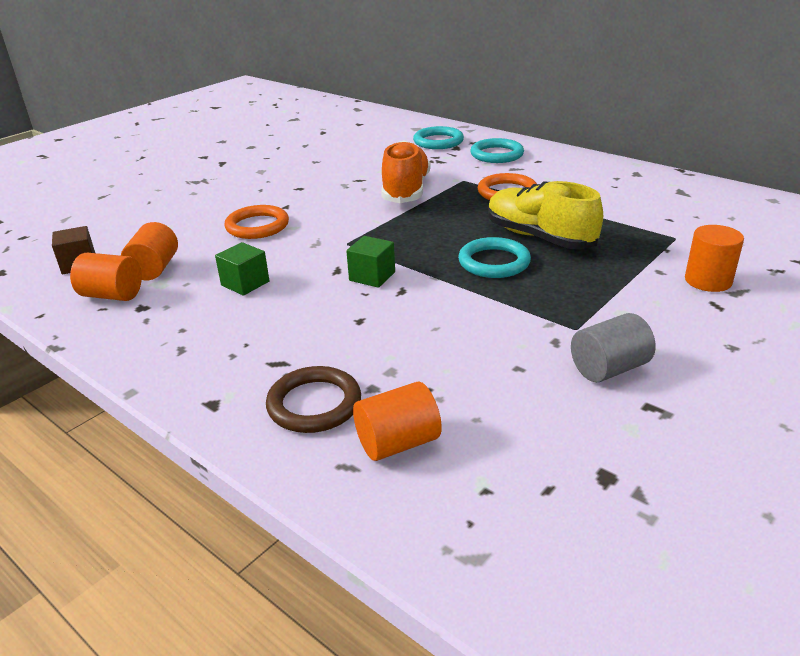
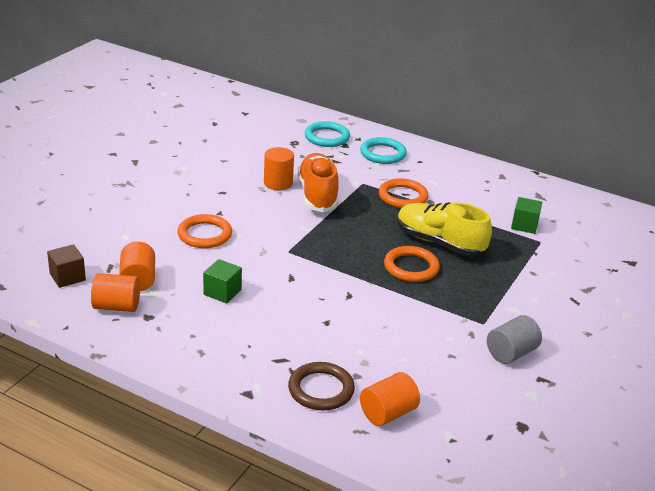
camera: 15 degrees left, 0 degrees up
green cube [346,236,395,288] -> green cube moved to [511,197,542,234]
turquoise ring [458,237,531,278] -> orange ring [384,246,440,282]
orange cylinder [685,225,744,292] -> orange cylinder moved to [264,147,294,190]

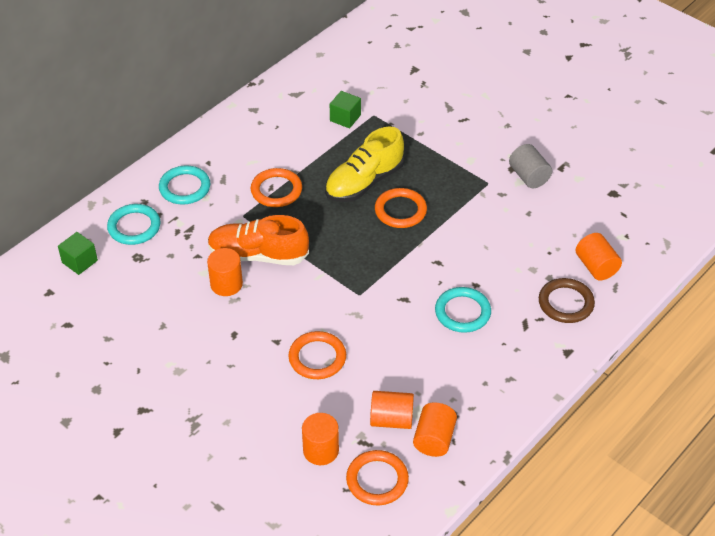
camera: 75 degrees left, 15 degrees up
brown cube [47,244,86,288] -> orange ring [346,450,409,505]
green cube [203,259,242,304] -> green cube moved to [58,232,98,275]
none -> orange cylinder [302,413,339,465]
none -> turquoise ring [435,287,491,333]

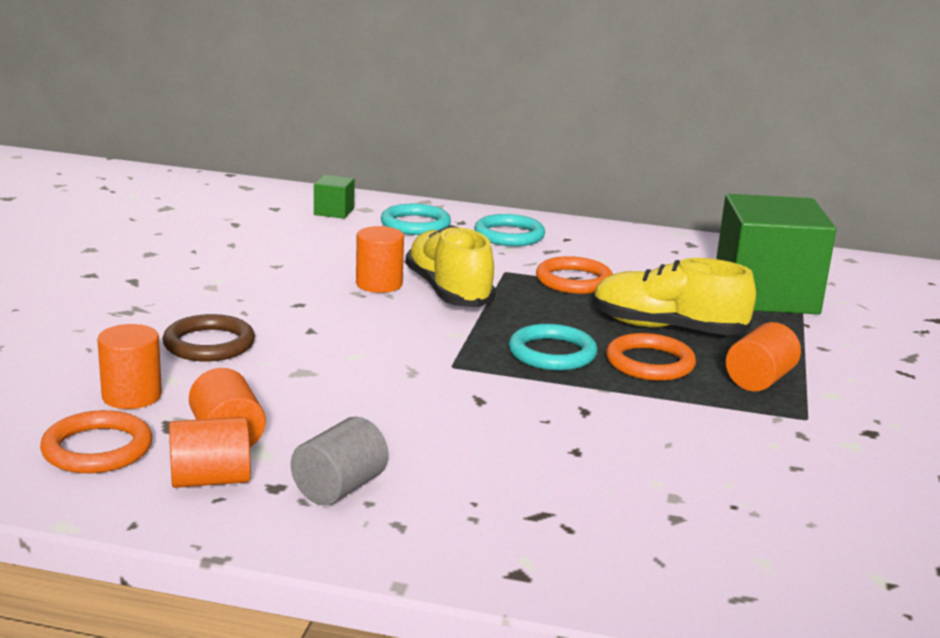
camera: 60 degrees right, 25 degrees down
orange shoe [208,215,309,265] -> yellow shoe [406,225,496,307]
orange ring [288,331,346,379] -> none
green cube [330,91,361,128] -> green cube [716,194,836,314], size x2.45
turquoise ring [435,287,491,333] -> turquoise ring moved to [509,324,597,371]
grey cylinder [509,144,552,188] -> grey cylinder moved to [291,417,389,506]
brown ring [539,278,595,323] -> brown ring moved to [162,314,255,361]
orange cylinder [576,233,622,280] -> orange cylinder moved to [726,322,801,392]

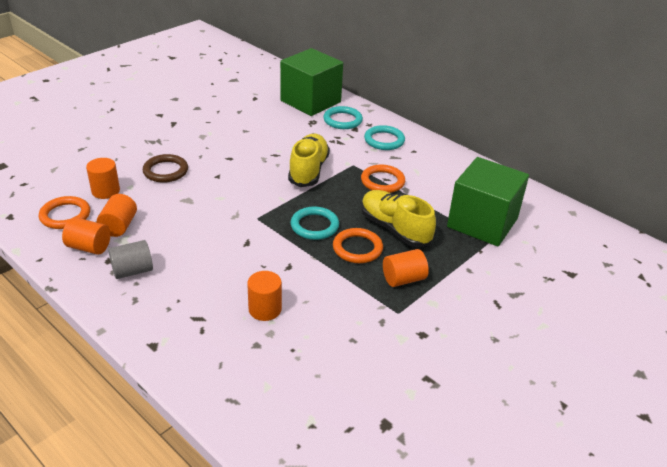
camera: 30 degrees right, 15 degrees up
green cube [314,175,355,219] -> green cube [280,48,343,116], size x2.45
orange cylinder [356,226,404,293] -> orange cylinder moved to [247,271,282,321]

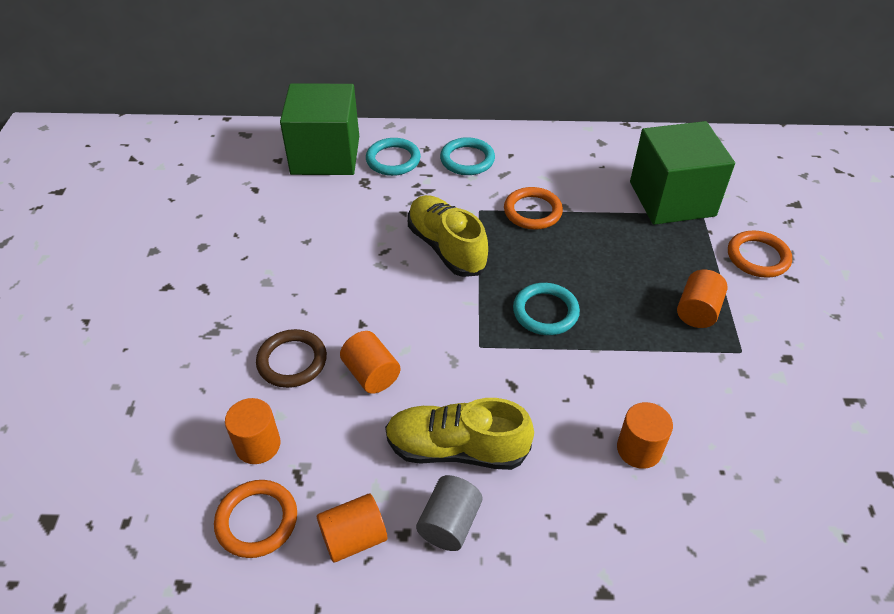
camera: 40 degrees left, 10 degrees up
orange cylinder [97,194,137,237] -> orange cylinder moved to [340,331,401,394]
orange ring [333,228,383,263] -> orange ring moved to [728,230,792,278]
yellow shoe [361,190,436,247] -> yellow shoe moved to [385,398,534,470]

